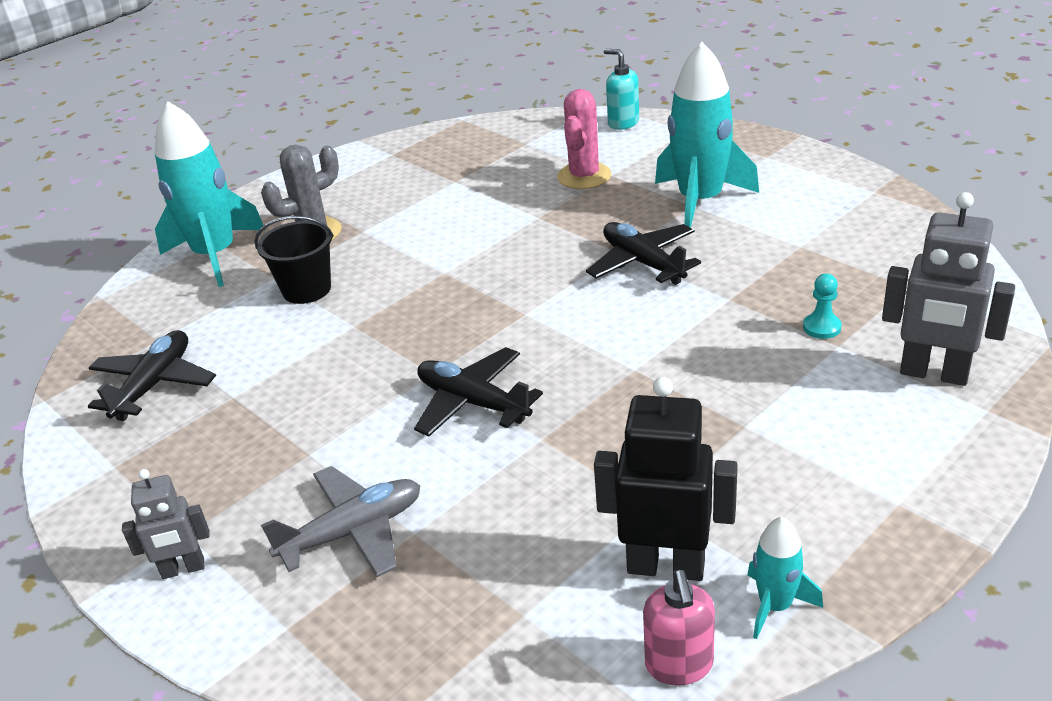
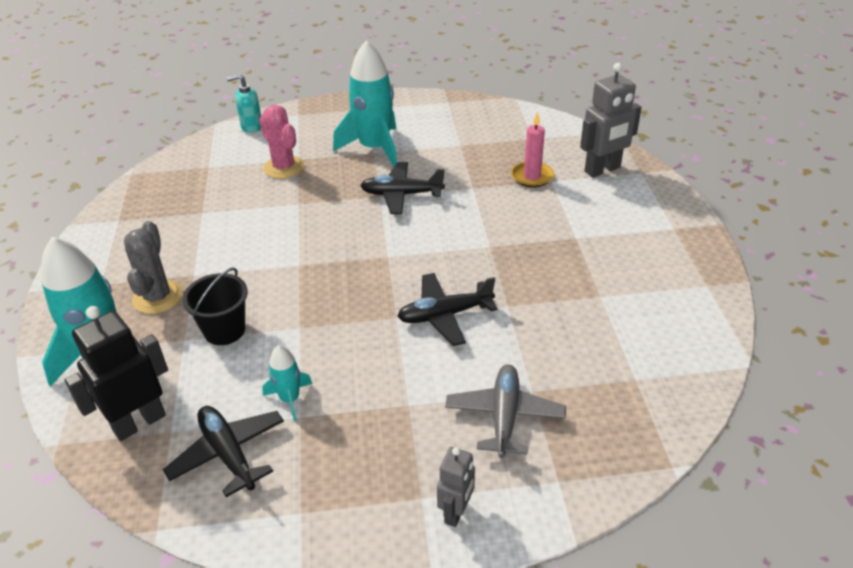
camera: 55 degrees left, 5 degrees up
black robot [594,377,738,581] -> black robot moved to [64,306,168,441]
pink soap dispenser [643,570,715,686] -> none
turquoise rocket [747,517,823,639] -> turquoise rocket moved to [262,345,312,421]
turquoise pawn [803,274,842,339] -> pink candle [511,112,554,188]

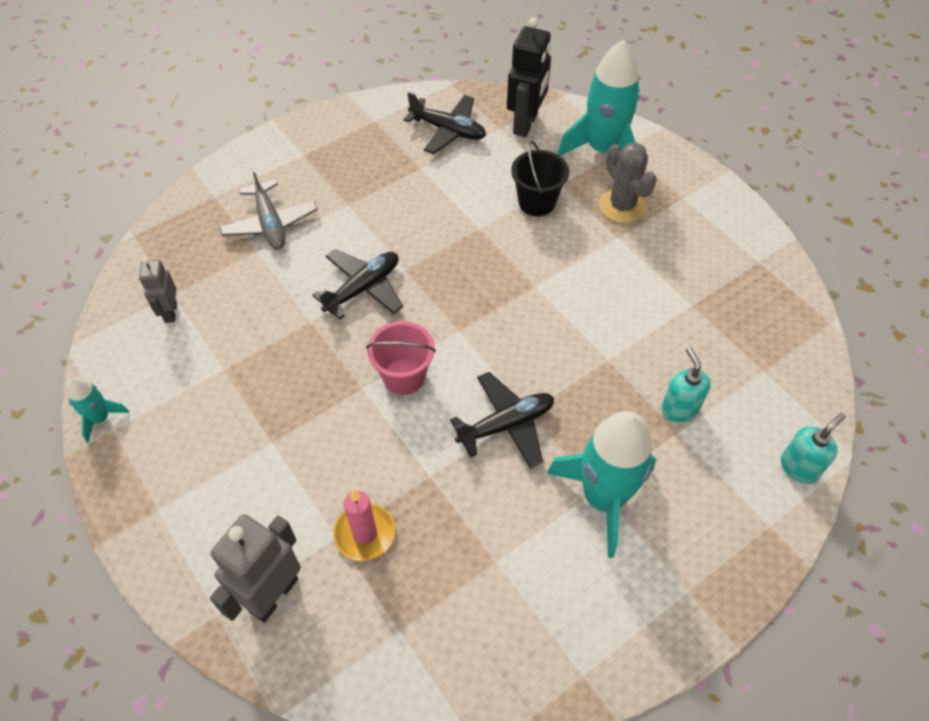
camera: 150 degrees right, 15 degrees up
pink cactus [259,105,304,179] -> turquoise soap dispenser [661,347,711,422]
turquoise rocket [262,345,312,421] -> turquoise rocket moved to [66,377,129,443]
grey robot [437,447,475,527] -> grey robot moved to [139,258,177,323]
none -> pink bucket [366,321,436,395]

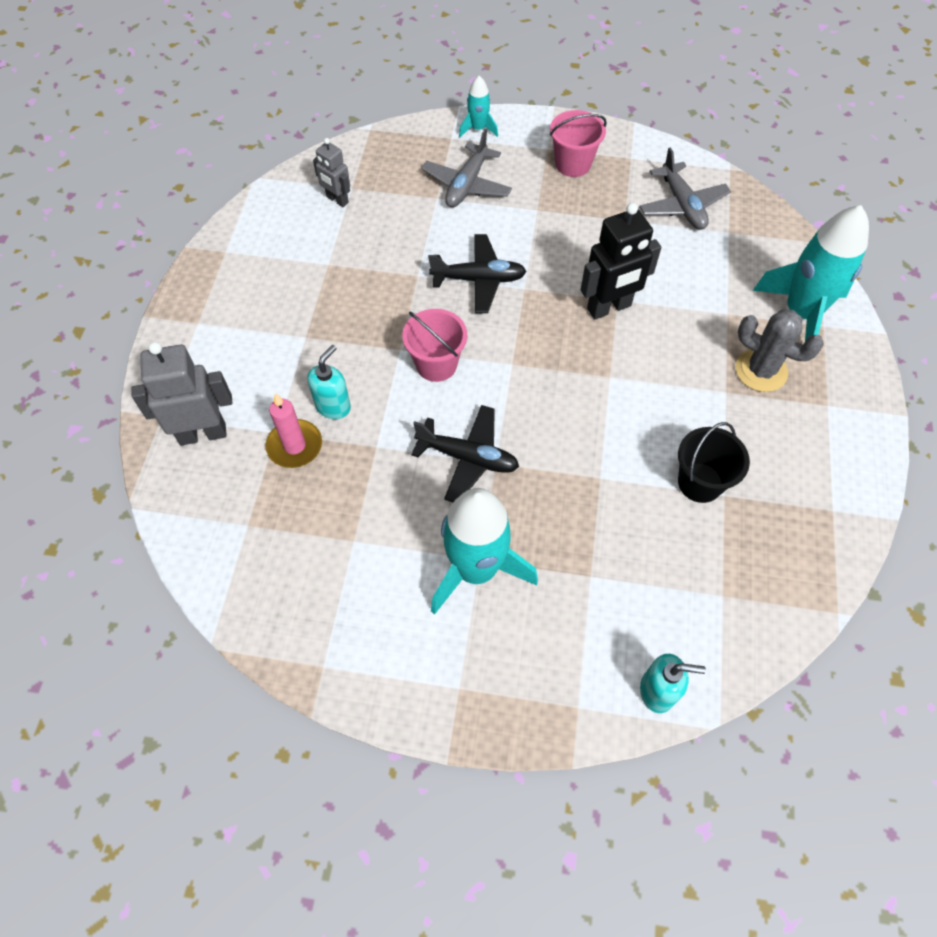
camera: 45 degrees right, 5 degrees up
turquoise rocket [66,377,129,443] -> turquoise rocket moved to [459,76,498,137]
grey robot [139,258,177,323] -> grey robot turned 90 degrees counterclockwise [313,138,350,207]
black plane [404,92,486,154] -> grey plane [639,148,731,230]
black robot [507,17,551,137] -> black robot moved to [581,203,661,319]
black bucket [511,141,569,216] -> black bucket moved to [678,422,750,503]
grey cactus [599,143,657,223] -> grey cactus turned 75 degrees counterclockwise [735,309,824,392]
turquoise soap dispenser [661,347,711,422] -> turquoise soap dispenser moved to [308,345,351,419]
none -> pink bucket [550,110,607,177]

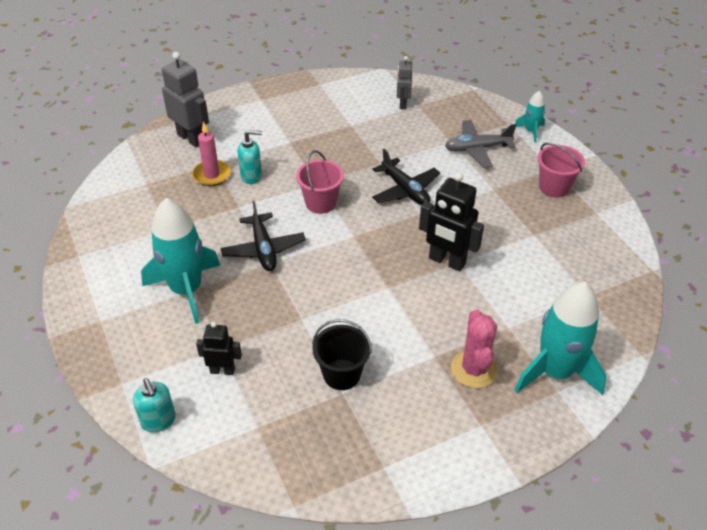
camera: 55 degrees right, 15 degrees down
grey plane [639,148,731,230] -> none
grey cactus [735,309,824,392] -> pink cactus [451,309,498,388]
none -> black robot [196,322,242,375]

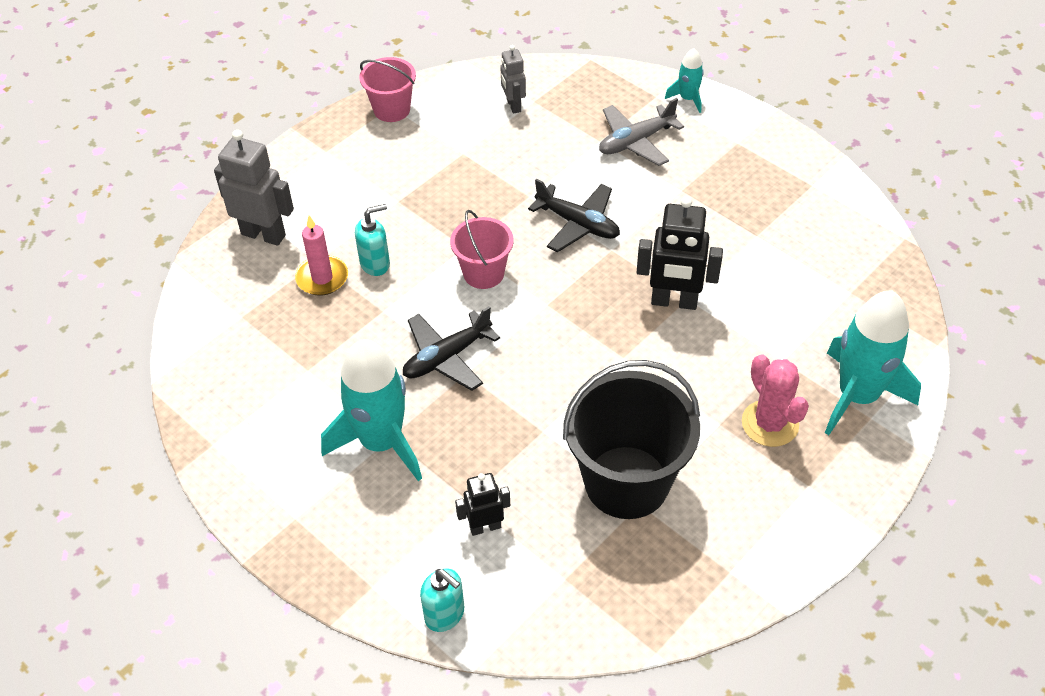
camera: 20 degrees left, 5 degrees up
black plane [221,201,306,271] -> black plane turned 90 degrees clockwise [403,306,500,391]
black bucket [312,319,372,390] -> black bucket [563,360,700,519], size x1.82
pink bucket [538,143,585,198] -> pink bucket moved to [359,57,416,122]

